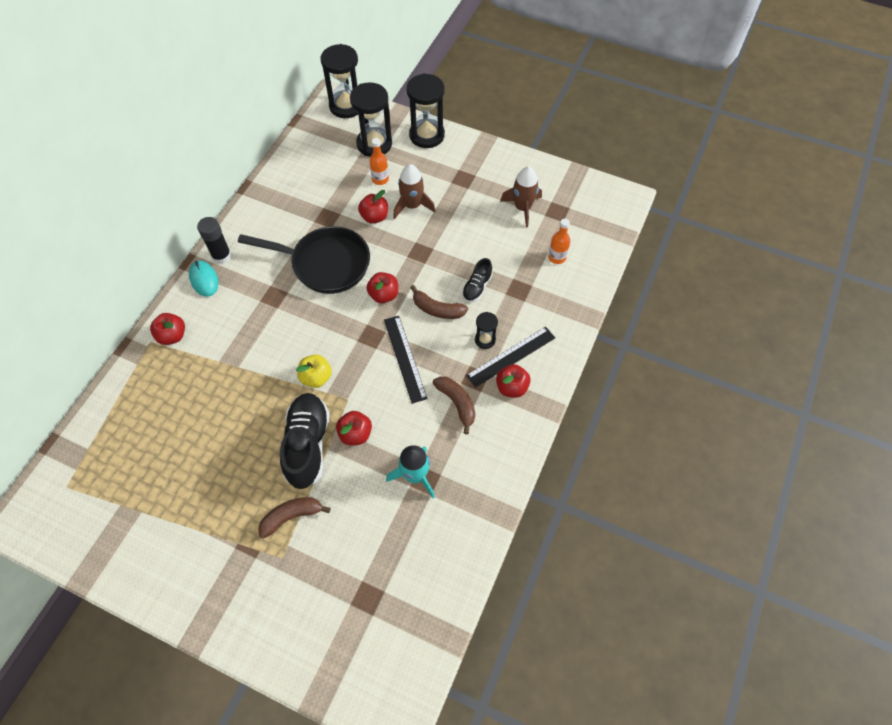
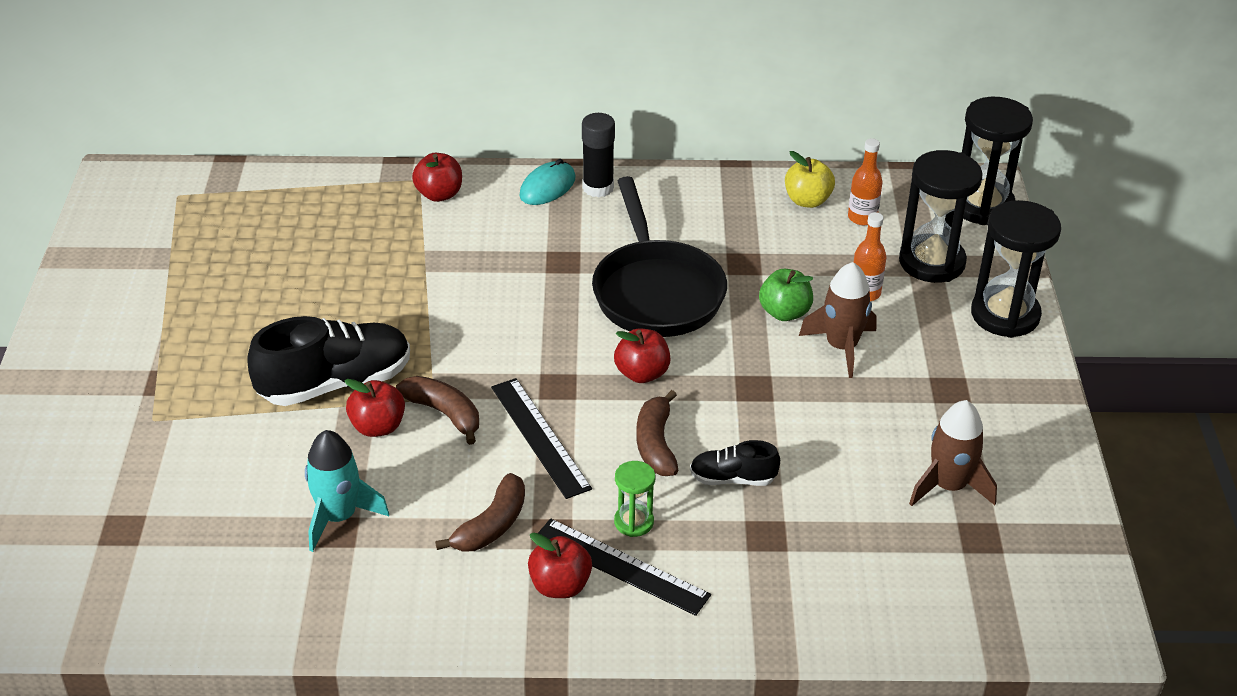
camera: 65 degrees right, 20 degrees down
brown banana [258,497,331,539] -> brown banana moved to [396,376,479,445]
yellow apple [296,355,332,388] -> yellow apple moved to [785,151,835,208]
red apple [358,190,388,224] -> green apple [759,269,813,321]
black ruler [384,316,428,404] -> black ruler turned 75 degrees counterclockwise [491,378,592,499]
black hourglass [475,312,498,349] -> green hourglass [614,461,655,537]
orange bottle [548,219,570,264] -> orange bottle moved to [848,138,883,225]

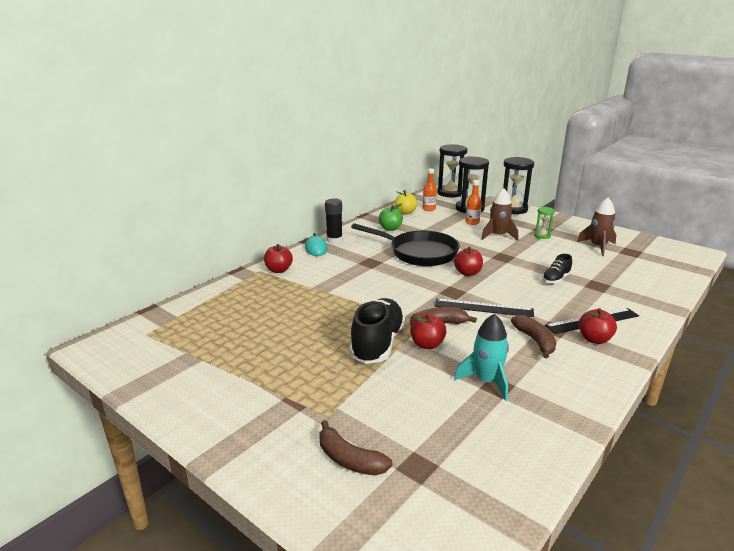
camera: 50 degrees left, 15 degrees down
green hourglass [614,461,655,537] -> green hourglass moved to [534,207,555,239]
brown banana [636,390,679,476] -> brown banana moved to [320,420,392,476]
green apple [759,269,813,321] -> green apple moved to [378,204,403,231]

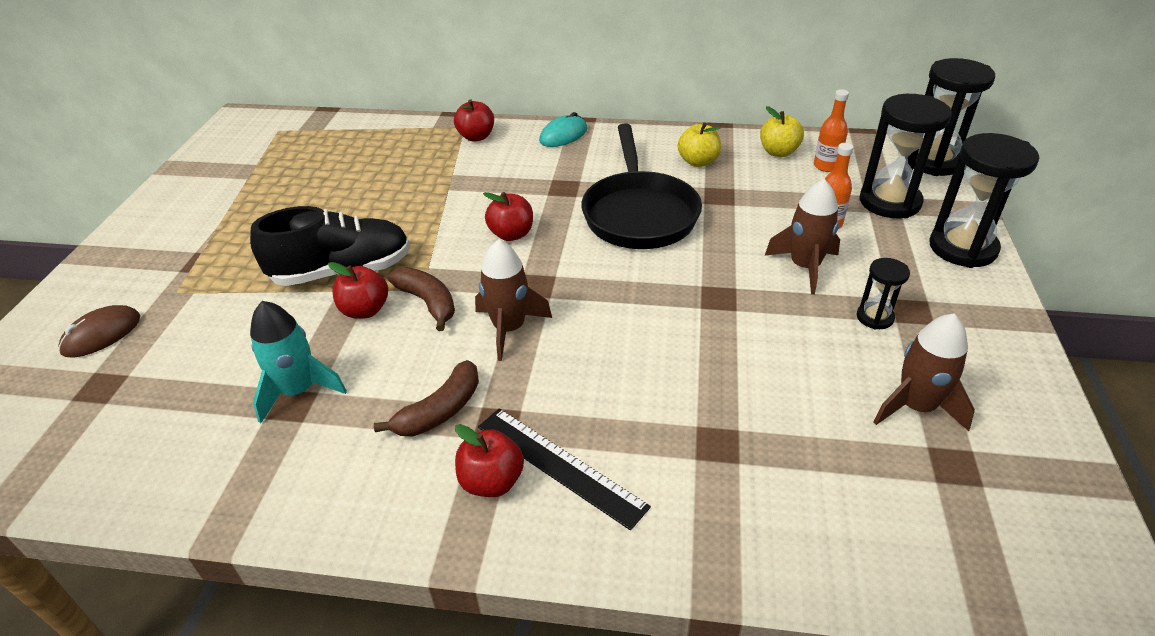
camera: 60 degrees right, 15 degrees up
brown banana [320,420,392,476] -> brown mouse [58,305,140,358]
black glue stick [325,198,343,244] -> none
green apple [378,204,403,231] -> yellow apple [678,122,721,167]
black ruler [435,298,534,317] -> brown rocket [475,239,552,361]
red apple [454,247,483,276] -> red apple moved to [483,192,533,241]
green hourglass [534,207,555,239] -> black hourglass [857,258,910,330]
black shoe [542,254,572,284] -> none

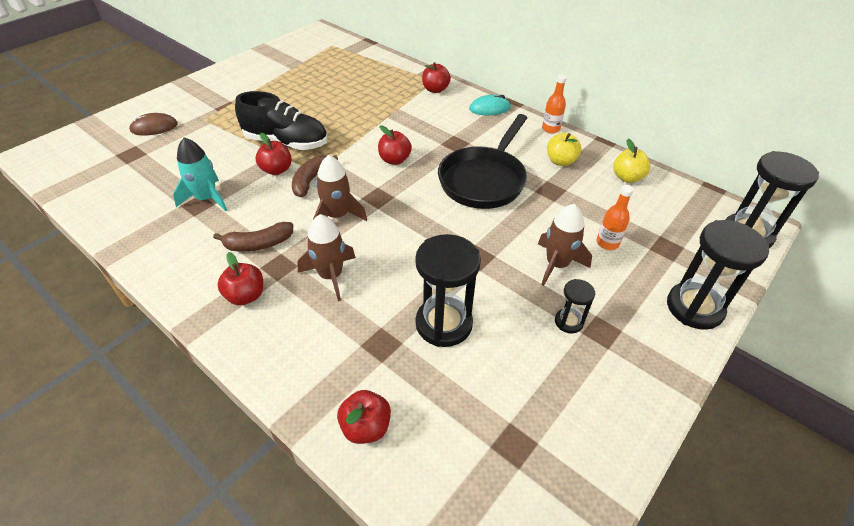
camera: 30 degrees right, 5 degrees up
brown banana [387,267,455,331] -> brown banana turned 150 degrees counterclockwise [292,155,338,197]
black ruler [478,408,651,530] -> none
orange bottle [814,89,849,172] -> orange bottle moved to [542,75,567,133]
black hourglass [859,94,952,218] -> black hourglass moved to [415,234,481,347]
brown rocket [874,313,975,431] -> brown rocket moved to [297,214,356,301]
none -> red apple [337,390,391,444]

